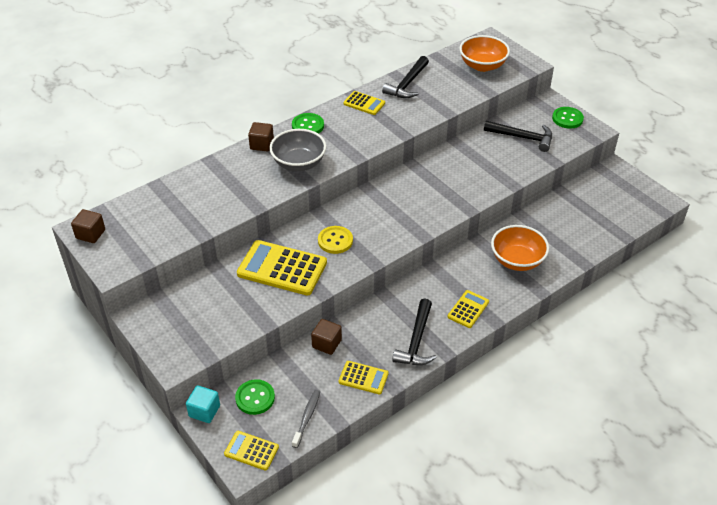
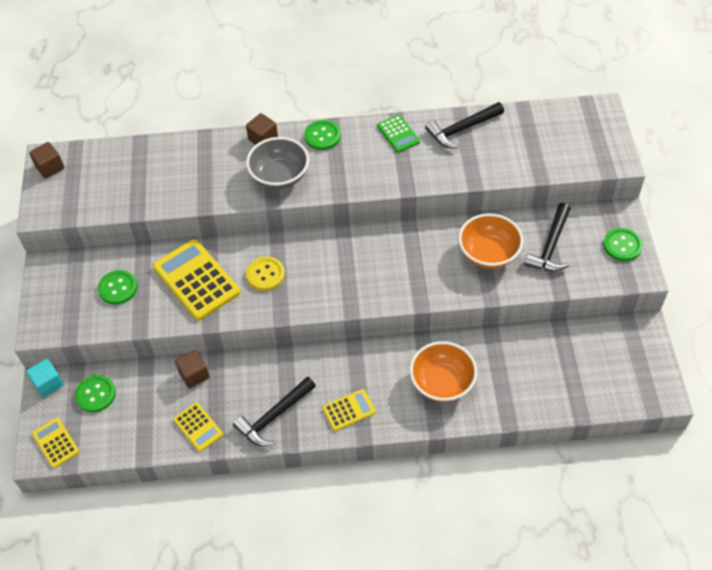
camera: 35 degrees right, 10 degrees up
grey toothbrush [292,390,320,448] -> none
yellow calculator [343,91,385,115] -> green calculator [377,115,420,153]
orange bowl [459,35,510,72] -> orange bowl moved to [458,213,523,269]
black hammer [484,121,552,152] -> black hammer turned 60 degrees clockwise [524,203,571,272]
none -> green button [98,270,138,305]

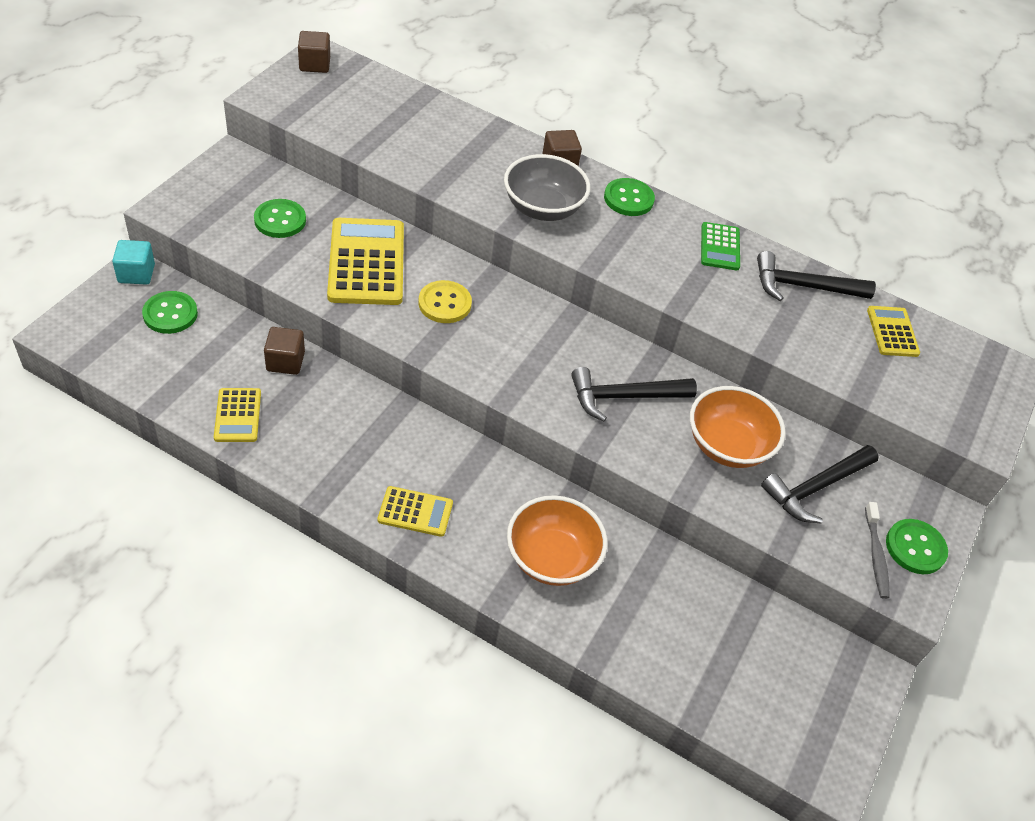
camera: 25 degrees right, 5 degrees down
yellow calculator [32,418,80,468] -> yellow calculator moved to [867,306,920,357]
black hammer [233,377,316,446] -> black hammer moved to [571,367,697,421]
none -> grey toothbrush [865,502,890,599]

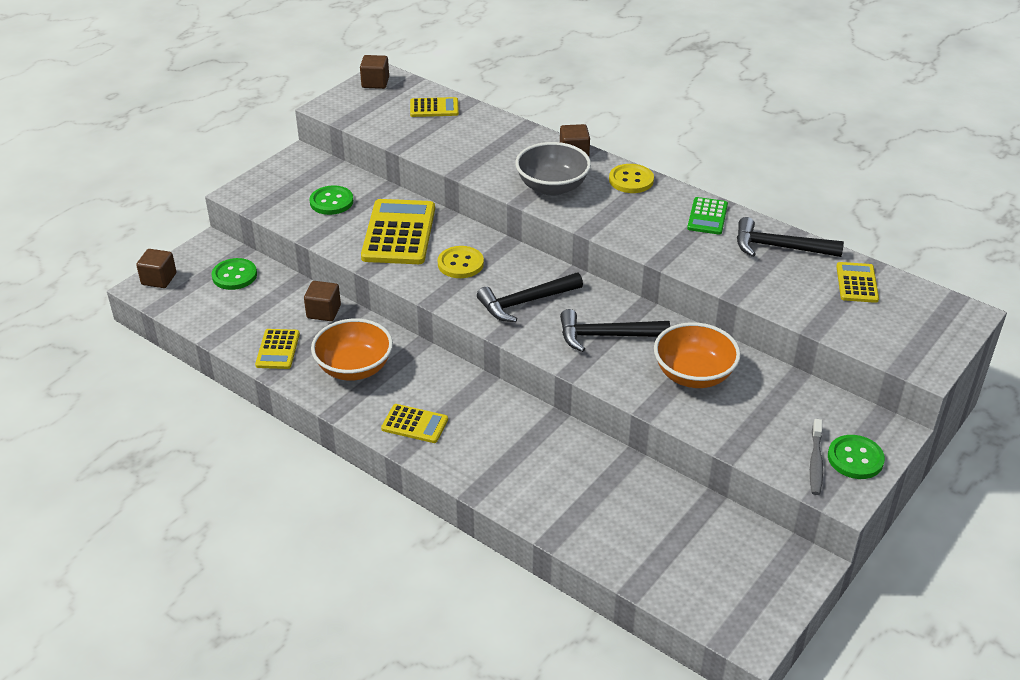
camera: 15 degrees right, 10 degrees down
turquoise cube [112,240,155,285] -> none
orange bowl [507,495,607,586] -> orange bowl moved to [311,319,393,381]
green button [604,178,655,216] -> yellow button [609,164,654,193]
black hammer [761,445,879,524] -> black hammer moved to [477,272,583,322]
none -> brown cube [136,249,176,288]
none -> yellow calculator [410,97,459,117]

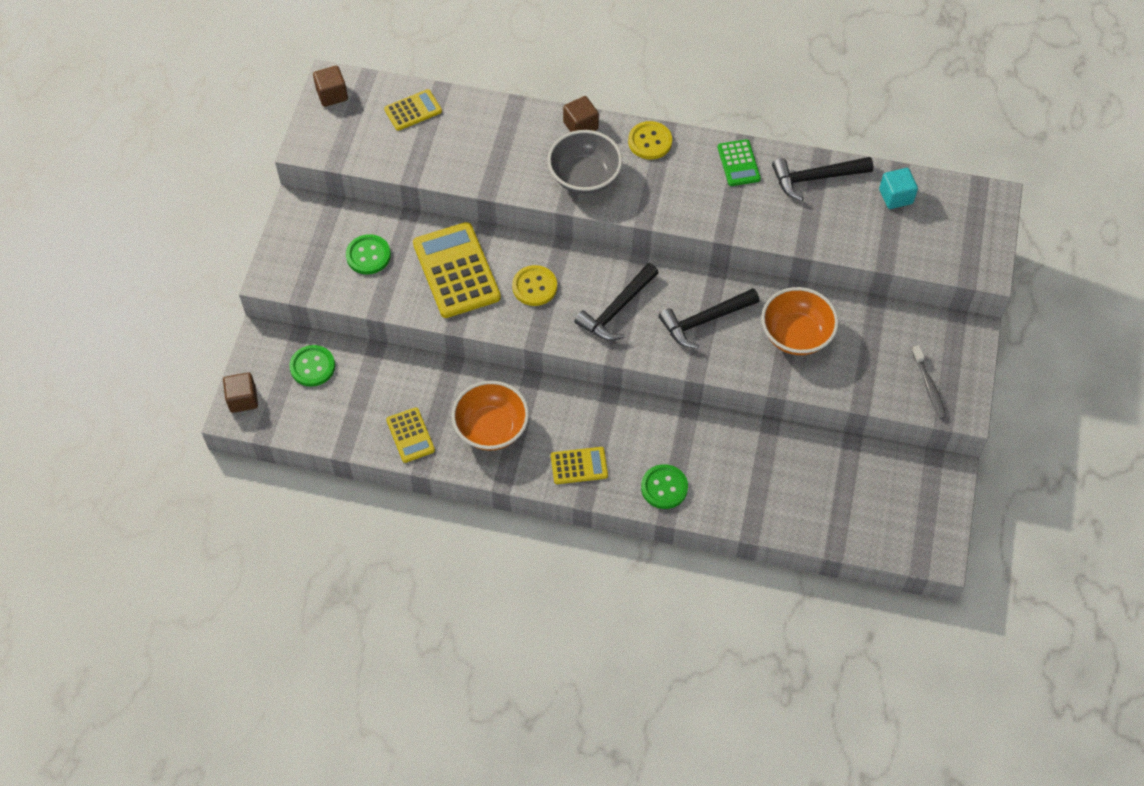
camera: 25 degrees left, 20 degrees up
brown cube [304,281,341,321] -> none
green button [828,435,885,479] -> green button moved to [641,464,688,509]
yellow calculator [836,262,879,303] -> turquoise cube [879,168,918,209]

